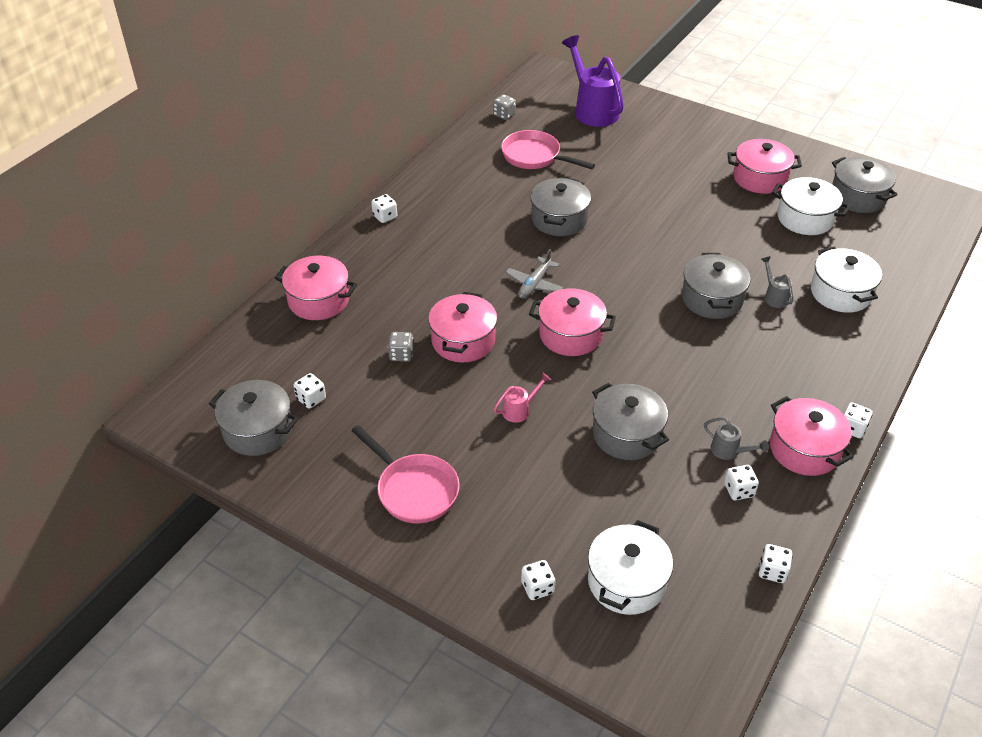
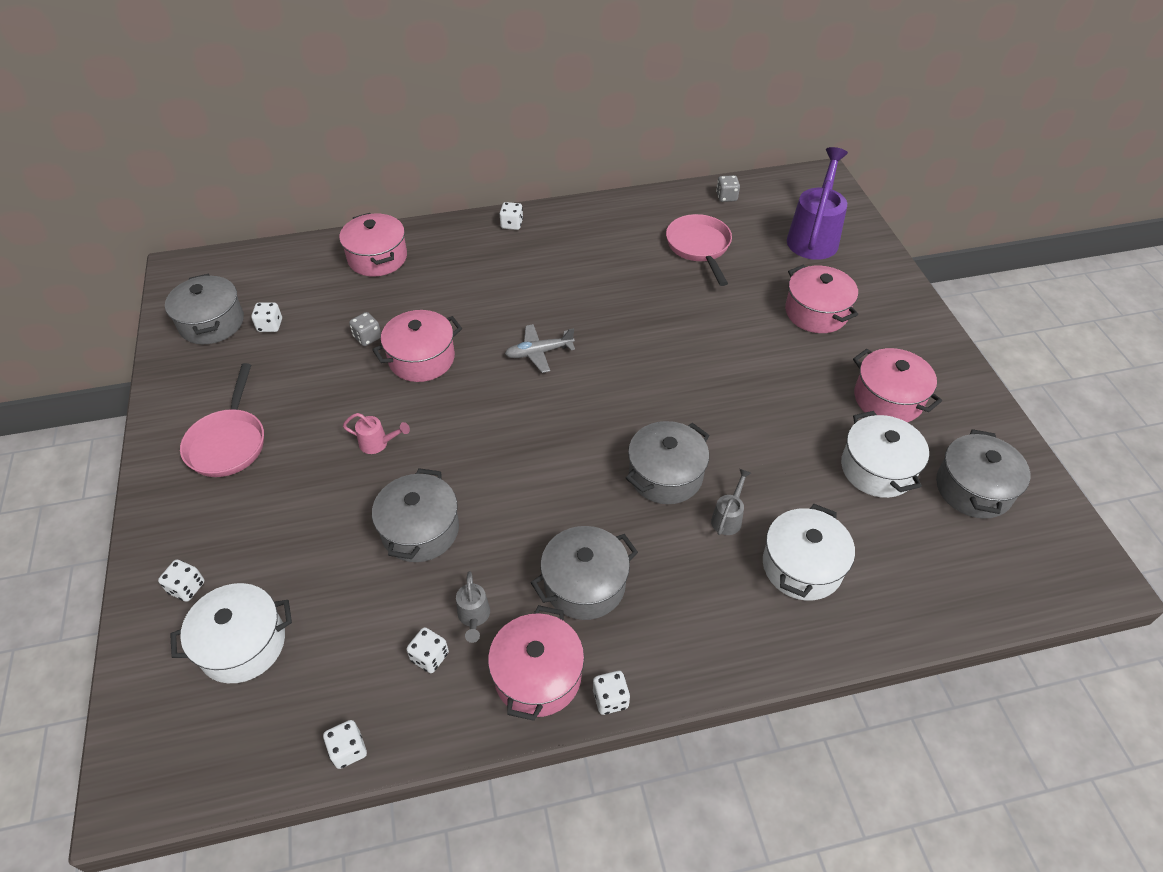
camera: 45 degrees right, 5 degrees up
pink pot [529,288,616,356] -> pink pot moved to [785,265,858,333]
grey pot [530,177,591,236] -> grey pot moved to [531,526,638,620]

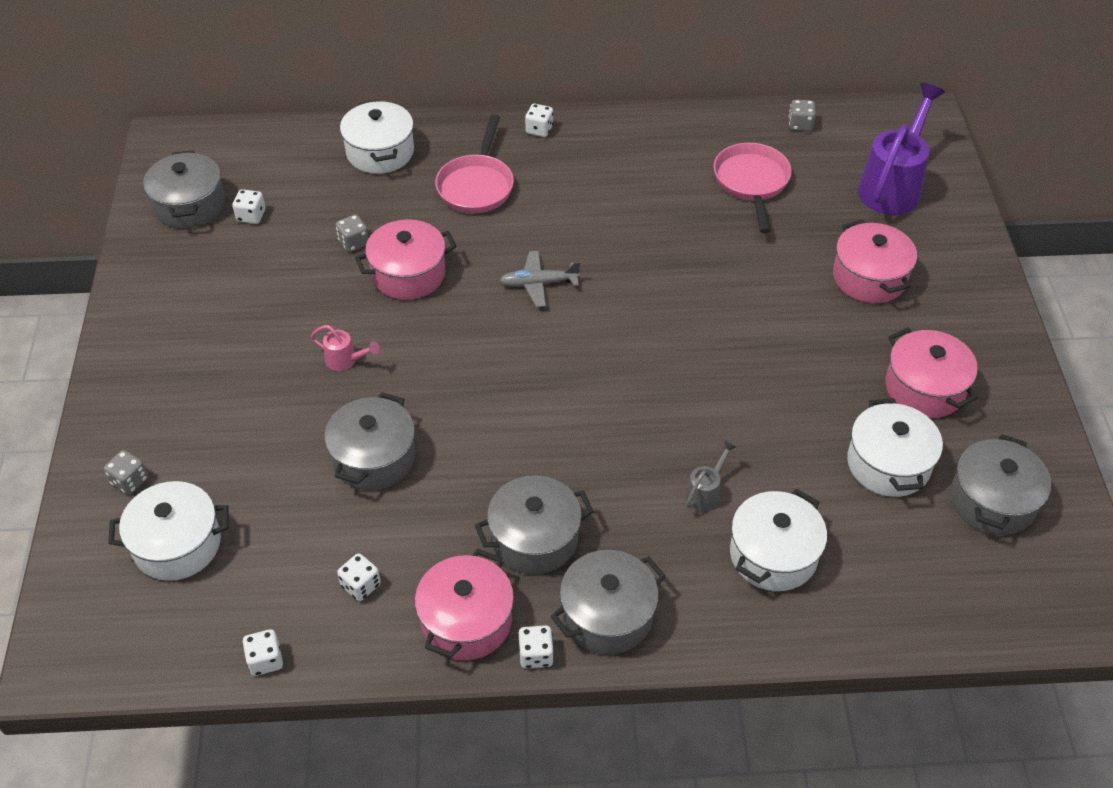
camera: 10 degrees right, 0 degrees up
white dice [158,559,205,602] -> grey dice [104,450,148,495]
pink pan [180,363,264,477] -> pink pan moved to [435,114,514,213]
pink pot [339,213,407,277] -> white pot [340,99,414,174]
grey watering can [456,571,490,643] -> none
grey pot [626,421,710,504] -> grey pot moved to [551,550,666,654]

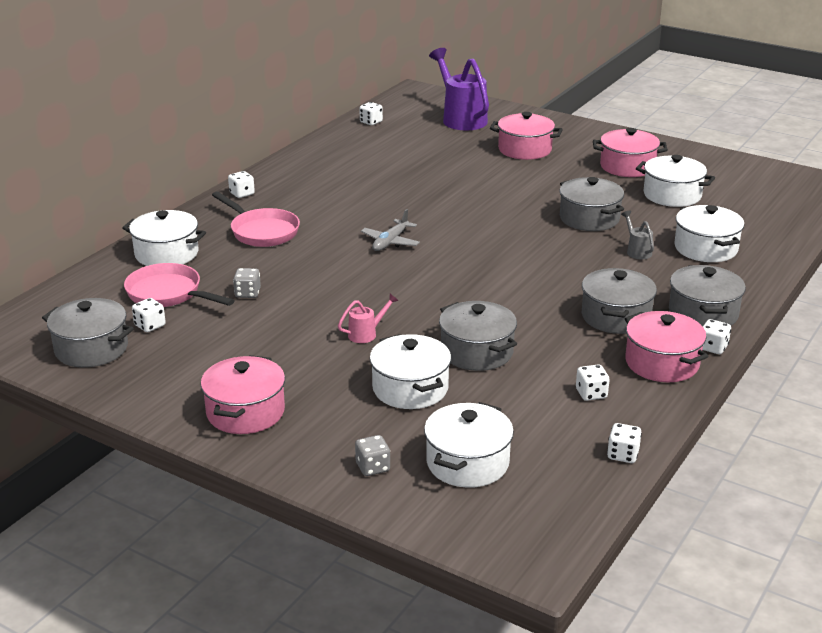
camera: 55 degrees left, 20 degrees down
pink pot [355,219,456,300] -> pink pot moved to [200,355,285,434]
pink pan [714,143,792,233] -> pink pan moved to [124,263,235,307]
grey dice [789,100,816,131] -> white dice [359,102,383,125]
grey pot [950,434,1051,535] -> grey pot moved to [559,177,624,231]
none -> white pot [370,334,451,409]

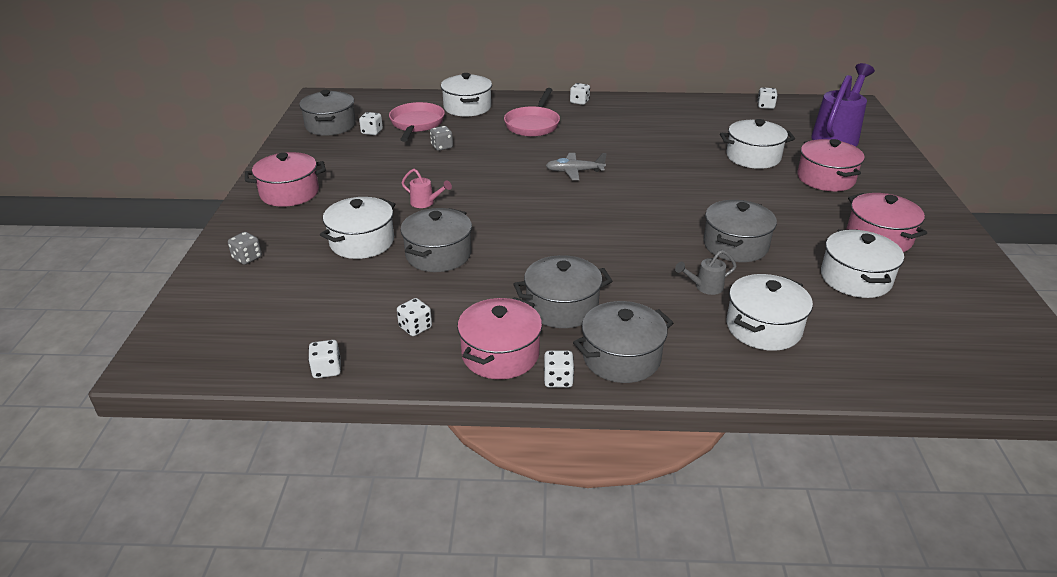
camera: 60 degrees right, 5 degrees up
white pot [424,402,514,488] -> white pot moved to [720,119,795,169]
grey watering can [621,211,654,259] -> grey watering can turned 150 degrees counterclockwise [675,250,737,295]

